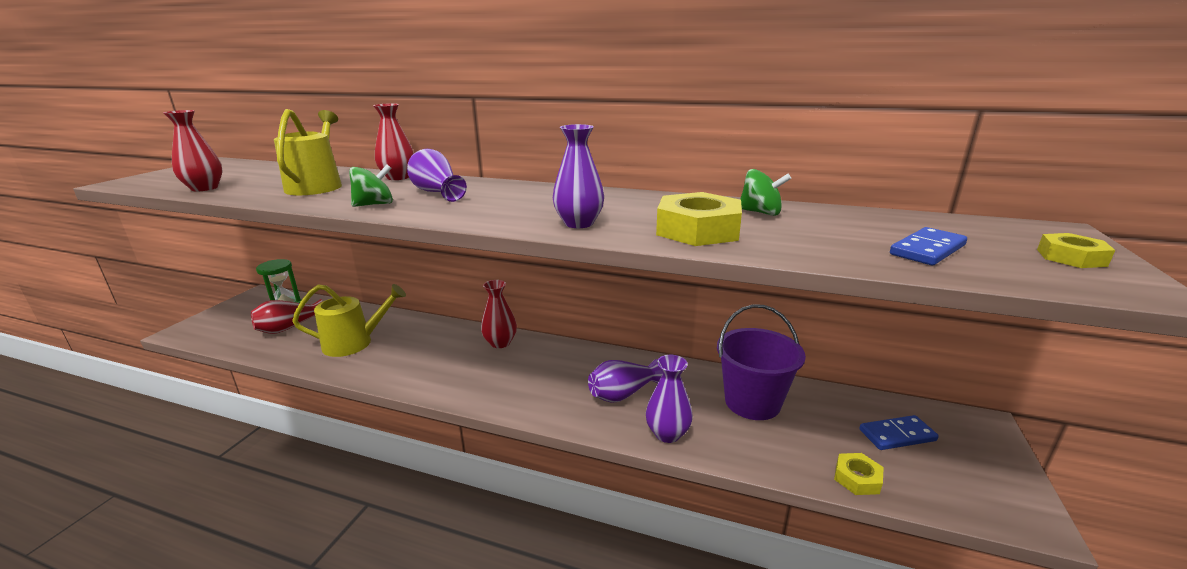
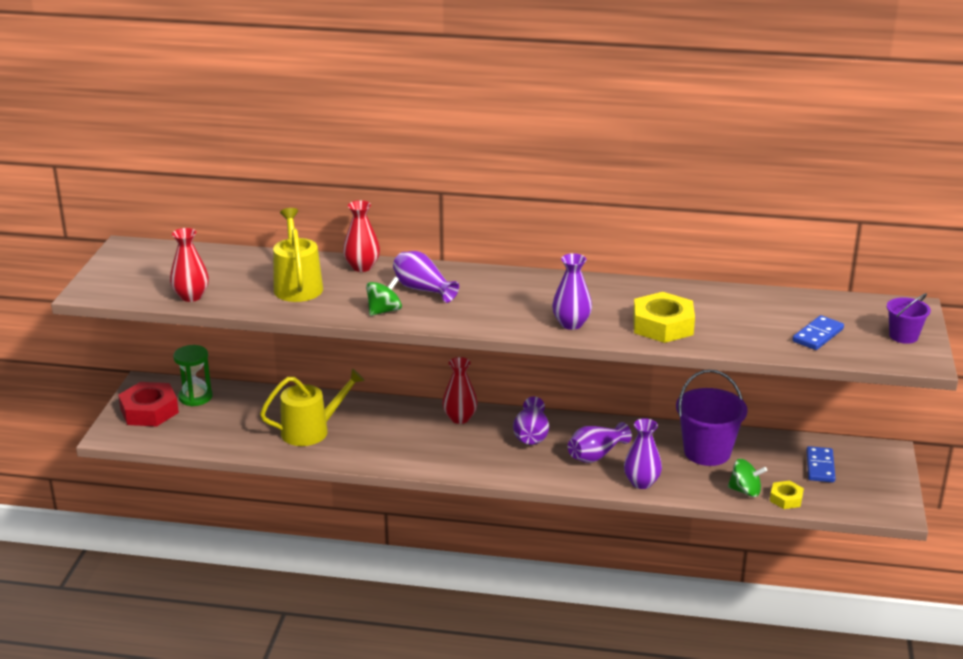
camera: 10 degrees left, 5 degrees up
red vase [251,299,323,334] -> none
green spinning top [740,169,791,216] -> green spinning top moved to [728,459,767,497]
blue domino [859,415,939,450] -> blue domino turned 60 degrees counterclockwise [806,446,835,482]
yellow nut [1037,233,1115,268] -> purple bucket [887,293,931,344]
none -> red nut [118,382,179,426]
none -> purple vase [513,397,549,445]

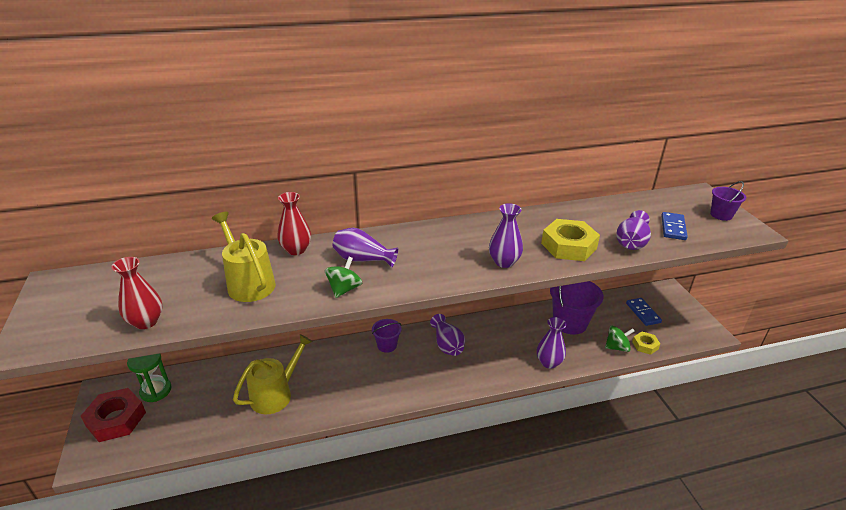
camera: 25 degrees left, 5 degrees up
red vase [442,357,478,424] -> purple bucket [372,319,402,353]
purple vase [568,422,632,463] -> purple vase moved to [617,210,651,250]

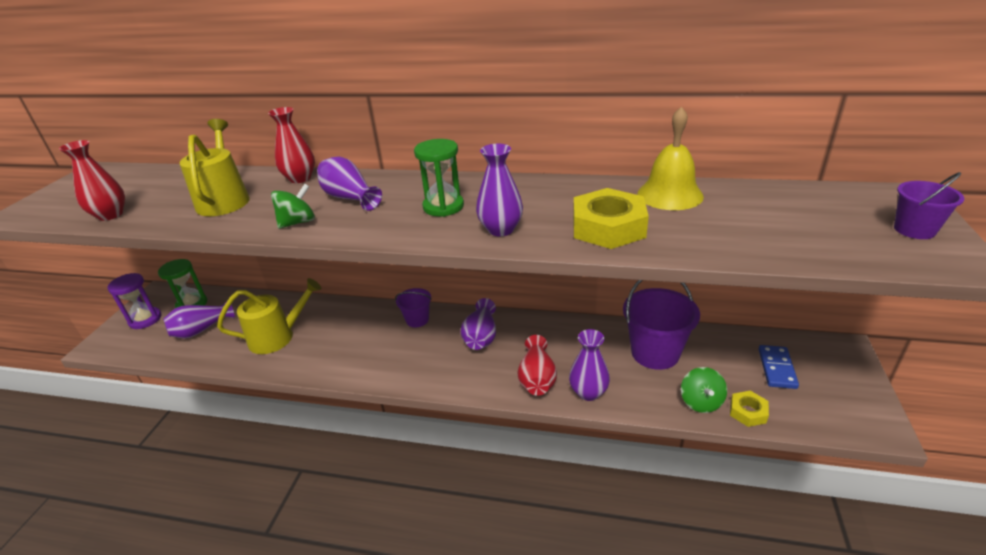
camera: 30 degrees right, 0 degrees up
red nut [81,388,146,442] -> purple hourglass [107,273,162,329]
green spinning top [605,326,634,352] -> green spinning top turned 75 degrees clockwise [681,367,727,413]
purple vase [617,210,651,250] -> purple vase moved to [163,300,235,339]
blue domino [661,212,688,240] -> none
none -> green hourglass [414,139,464,217]
none -> red vase [518,335,557,396]
none -> yellow bell [638,106,704,210]

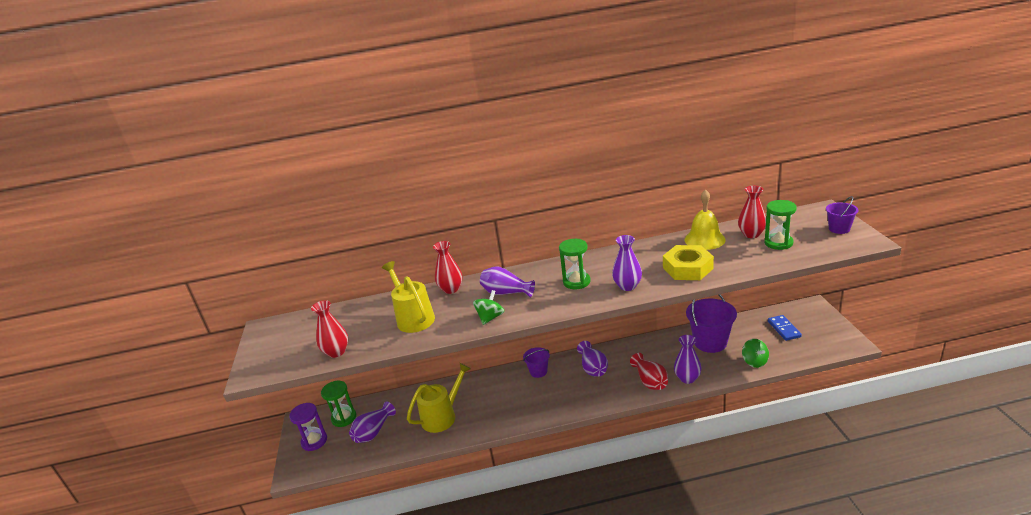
camera: 20 degrees left, 5 degrees down
yellow nut [730,391,769,427] -> none
none -> red vase [738,186,766,238]
none -> green hourglass [764,200,797,250]

